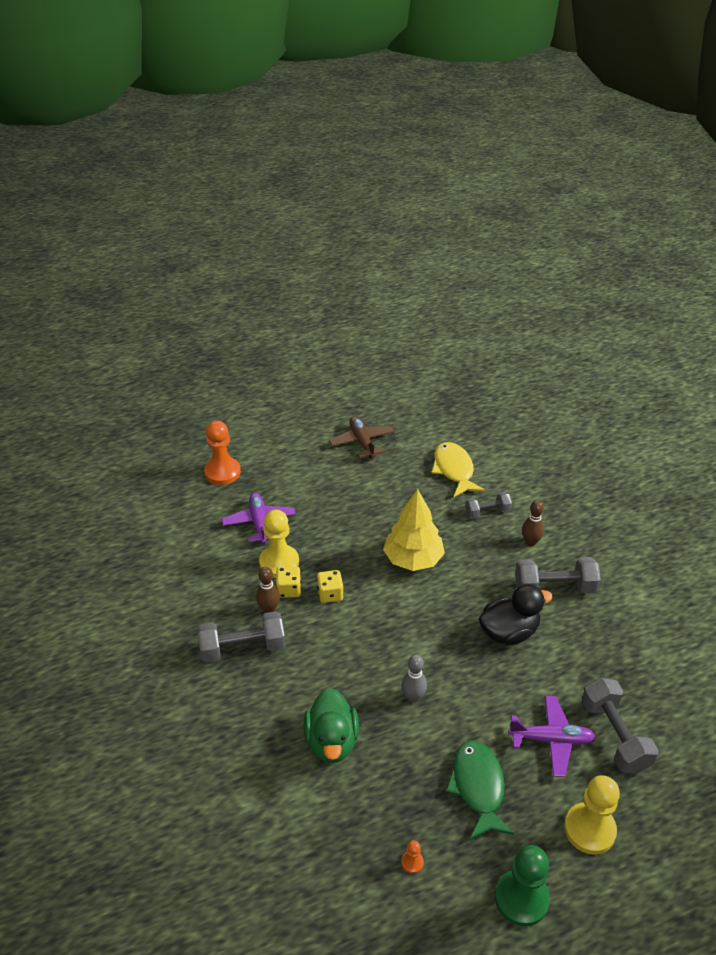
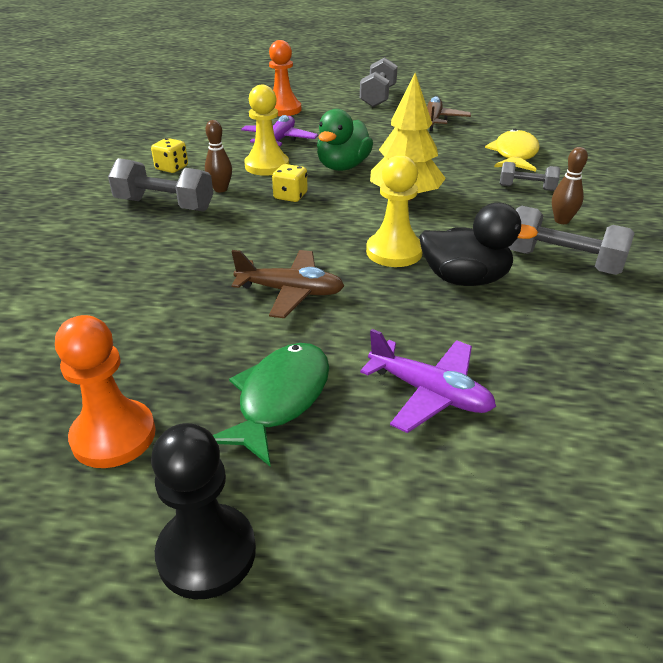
camera: 30 degrees right, 5 degrees down
yellow dice [276,566,301,598] -> yellow dice moved to [151,138,188,173]
green duck [303,688,359,763] -> green duck moved to [317,109,373,171]
grey bowling pin [401,655,427,702] -> brown plane [231,250,344,318]
orange pawn [401,840,424,874] -> orange pawn [55,315,156,468], size x2.35
green pawn [495,845,550,927] -> black pawn [151,423,256,600]
yellow pawn [564,775,620,855] -> yellow pawn moved to [366,155,423,267]
grey dumbbell [582,678,658,773] -> grey dumbbell moved to [360,57,398,107]

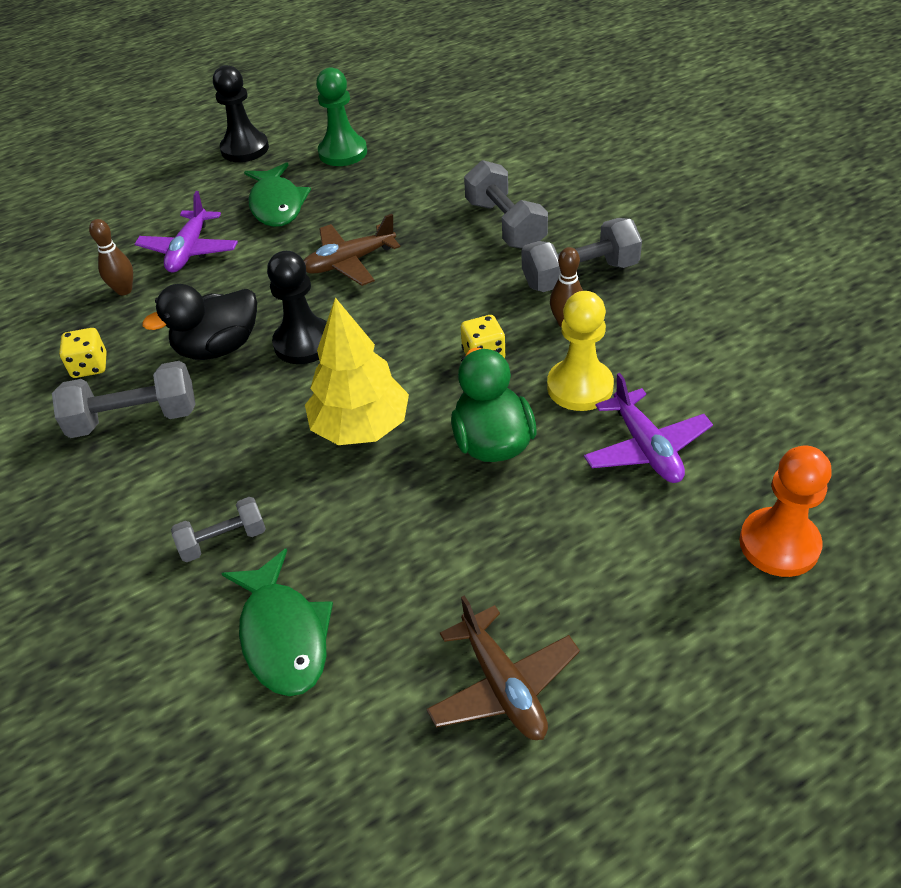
camera: 145 degrees right, 10 degrees up
orange pawn [55,315,156,468] -> green pawn [316,68,367,166]
yellow dice [151,138,188,173] -> yellow dice moved to [59,328,107,378]
grey dumbbell [360,57,398,107] -> grey dumbbell moved to [464,160,548,249]
purple plane [360,329,496,433] -> purple plane turned 75 degrees counterclockwise [135,191,238,273]
yellow pawn [366,155,423,267] -> black pawn [267,251,327,364]
yellow fish [485,129,540,172] -> green fish [221,548,333,696]
brown bowling pin [552,147,588,224] -> brown bowling pin moved to [89,219,133,295]

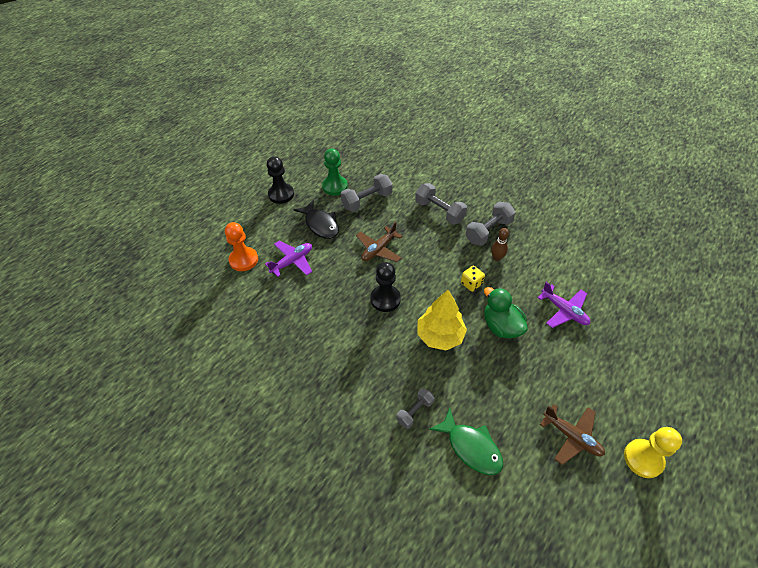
camera: 25 degrees left, 5 degrees up
grey dumbbell [52,361,196,438] -> grey dumbbell moved to [341,174,392,212]
yellow dice [59,328,107,378] -> none
brown bowling pin [89,219,133,295] -> none
purple plane [135,191,238,273] -> purple plane turned 120 degrees counterclockwise [265,241,312,277]
black duck [142,284,257,360] -> none
green fish [244,162,311,227] -> black fish [294,200,339,239]
yellow pawn [547,291,614,411] -> yellow pawn moved to [624,427,682,478]
orange pawn [739,446,832,577] -> orange pawn moved to [225,222,258,271]

